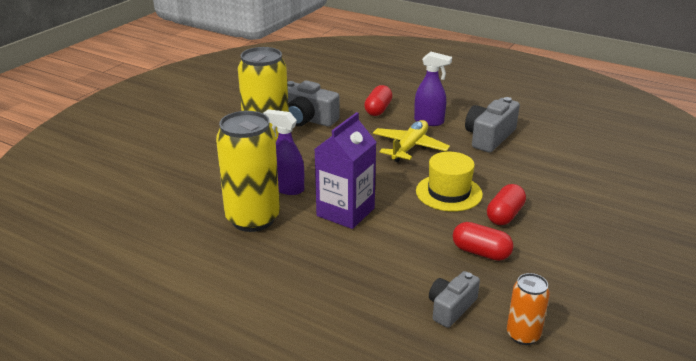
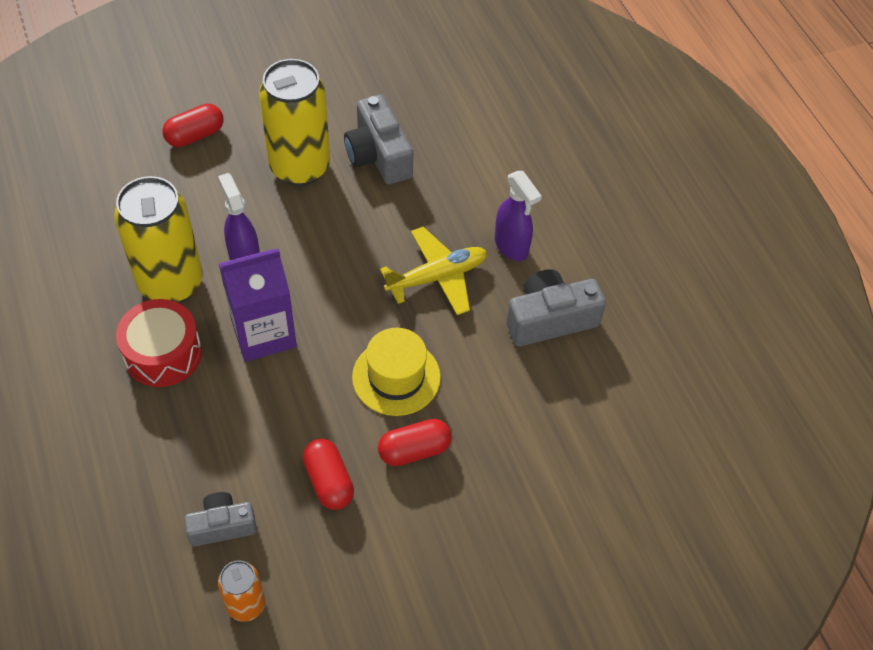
camera: 35 degrees right, 25 degrees up
red capsule [364,85,393,116] -> red capsule moved to [163,104,224,147]
none -> red drum [116,299,202,387]

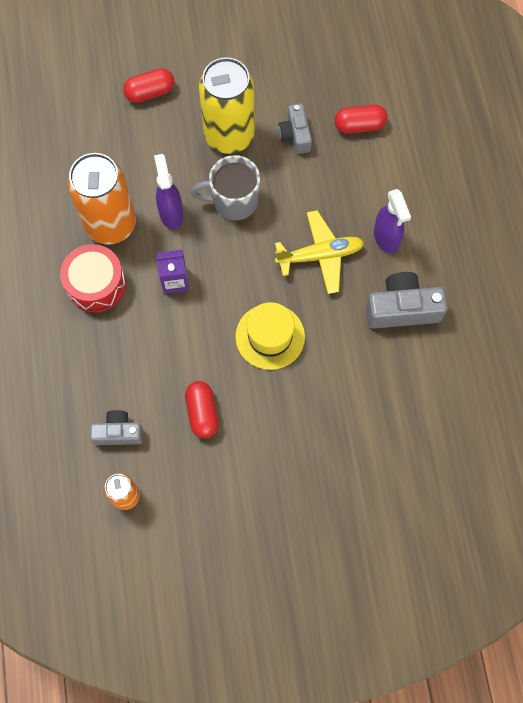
camera: 15 degrees right, 15 degrees up
yellow can [114,176,203,303] -> orange can [68,153,136,245]
purple carton [219,249,297,362] -> purple carton [156,249,189,294], size x0.60
grey camera [344,95,413,185] -> grey camera [278,103,312,154], size x0.64
red capsule [378,419,452,466] -> red capsule moved to [335,105,388,134]
none -> grey mug [191,155,260,220]

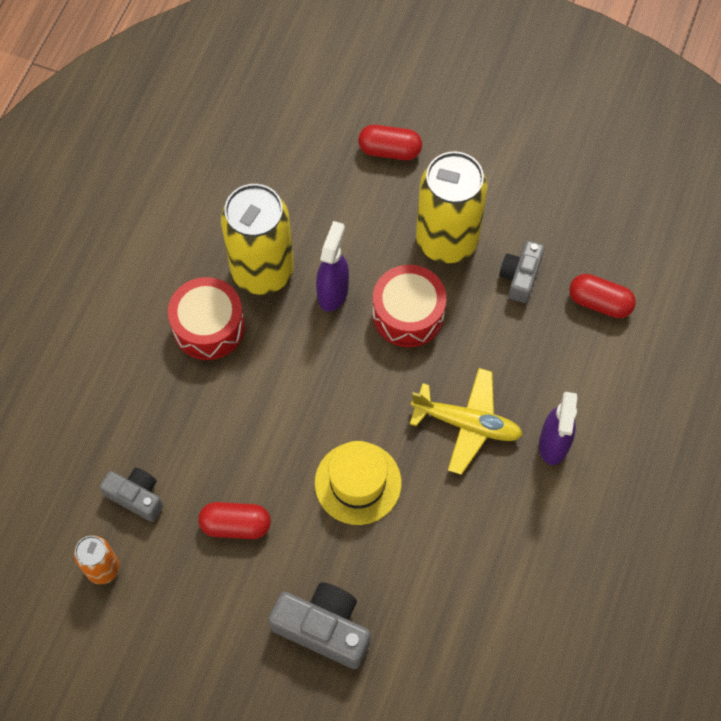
camera: 30 degrees right, 5 degrees down
orange can [68,153,136,245] -> yellow can [221,184,294,295]
purple carton [156,249,189,294] -> none
red capsule [185,381,219,439] -> red capsule turned 75 degrees clockwise [198,502,271,539]
grey mug [191,155,260,220] -> red drum [373,265,446,347]
grey camera [366,272,447,329] -> grey camera moved to [269,583,371,669]

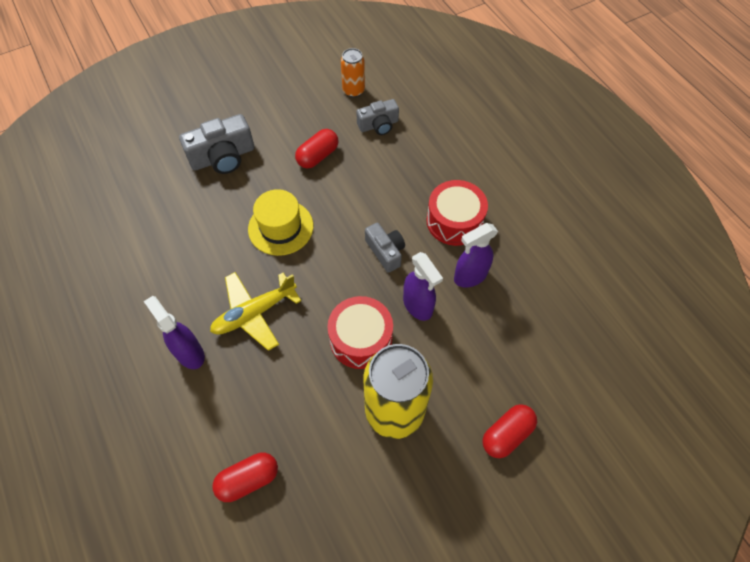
camera: 130 degrees right, 5 degrees down
yellow can [221,184,294,295] -> purple spray bottle [454,223,498,288]
grey camera [499,241,545,303] -> grey camera moved to [365,223,405,273]

